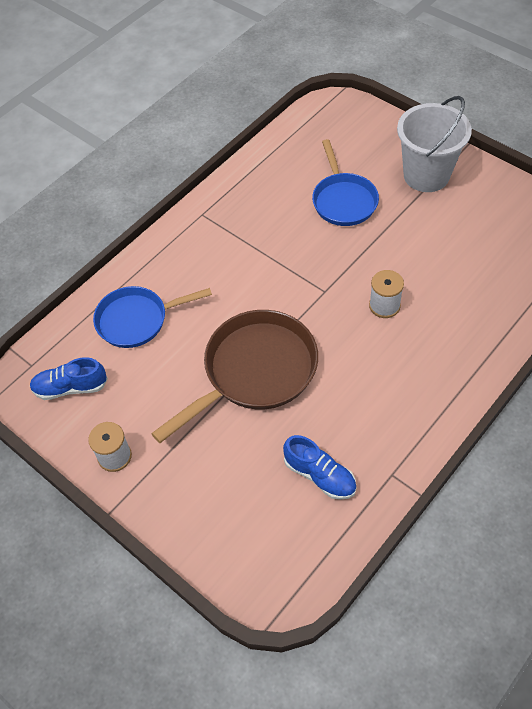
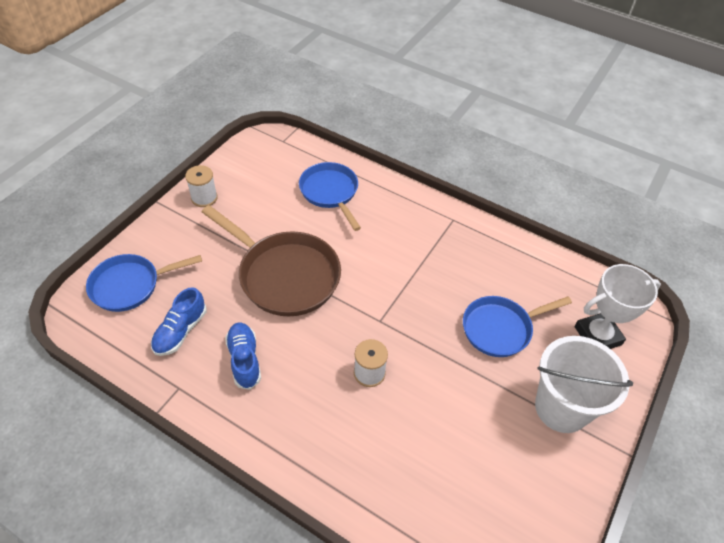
camera: 75 degrees right, 5 degrees down
blue shoe [30,357,108,400] -> blue shoe moved to [225,323,261,390]
none -> blue pan [86,254,202,312]
none -> white trophy [575,264,661,349]

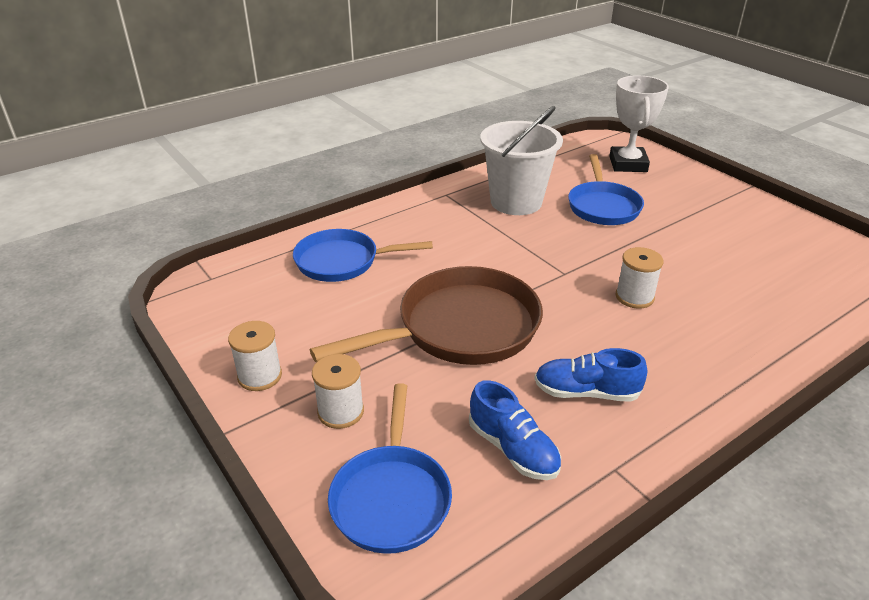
camera: 65 degrees left, 15 degrees down
white bucket [535,336,633,433] -> white bucket moved to [480,106,563,215]
none -> white spool [312,354,364,429]

